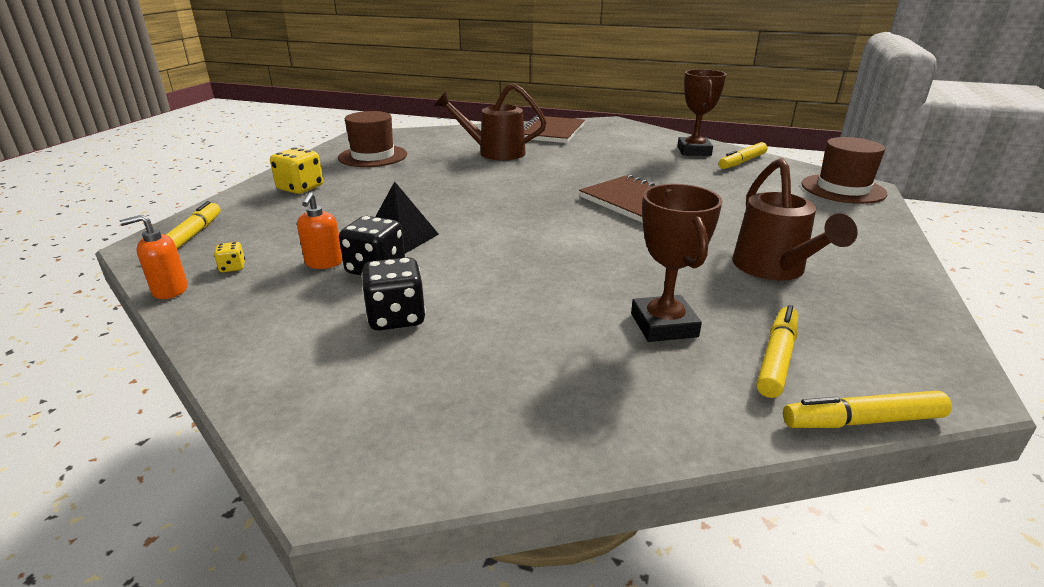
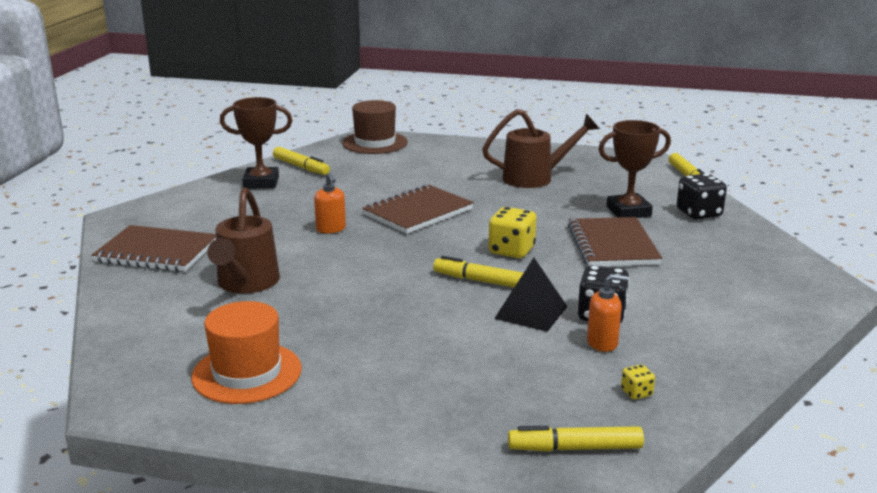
camera: 95 degrees left, 5 degrees down
orange soap dispenser [120,215,188,299] -> orange soap dispenser moved to [314,173,346,234]
yellow dice [270,147,323,194] -> yellow dice moved to [488,207,536,258]
brown hat [338,111,407,167] -> orange hat [191,301,302,404]
black dice [361,257,426,330] -> black dice moved to [677,173,727,220]
yellow marker [756,305,798,398] -> yellow marker moved to [433,256,523,287]
none -> brown notebook [567,217,662,266]

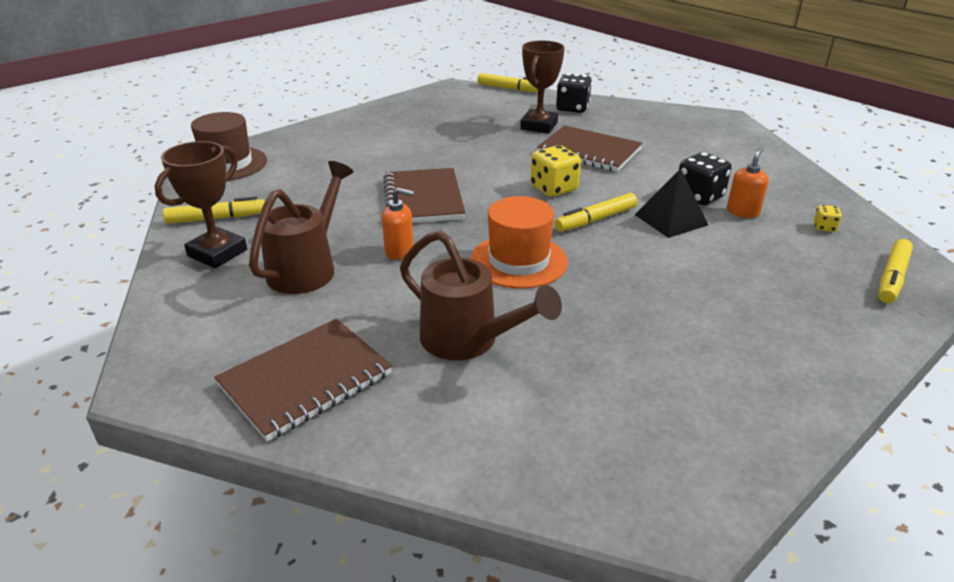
camera: 55 degrees left, 10 degrees up
orange hat [191,301,302,404] -> orange hat moved to [471,196,568,289]
brown watering can [482,109,599,188] -> brown watering can moved to [249,161,353,294]

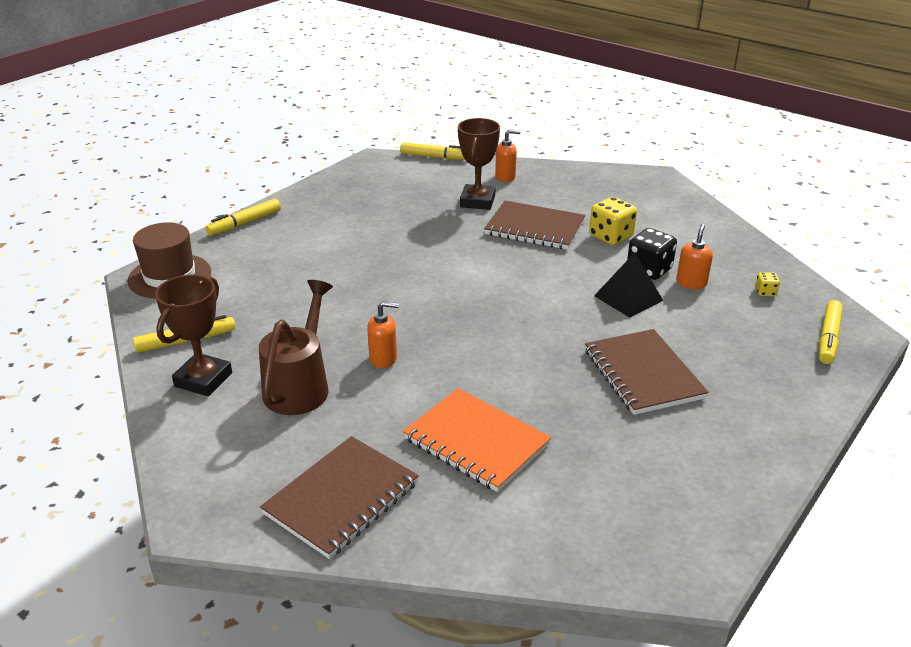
camera: 10 degrees left, 0 degrees up
brown notebook [383,168,465,223] -> brown notebook moved to [585,329,709,415]
brown watering can [400,230,562,360] -> orange notebook [403,388,551,492]
orange hat [471,196,568,289] -> none
yellow dice [530,145,581,197] -> yellow dice moved to [589,197,637,245]
yellow marker [555,193,637,232] -> yellow marker moved to [206,199,281,236]
black dice [556,73,592,113] -> orange soap dispenser [495,130,521,182]

